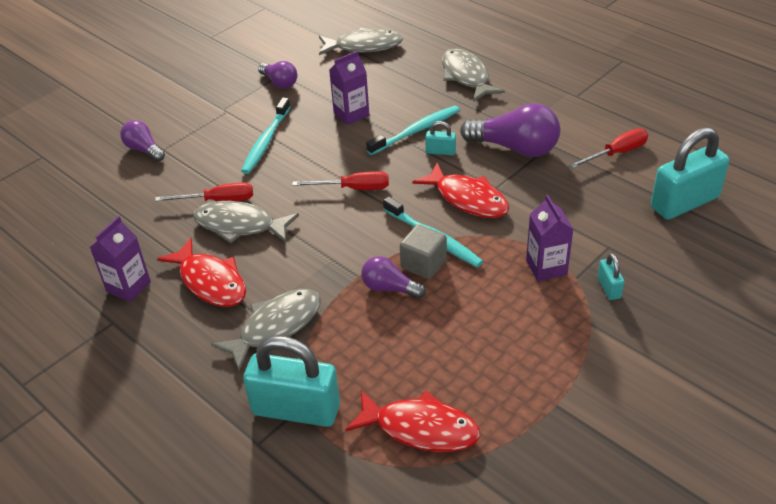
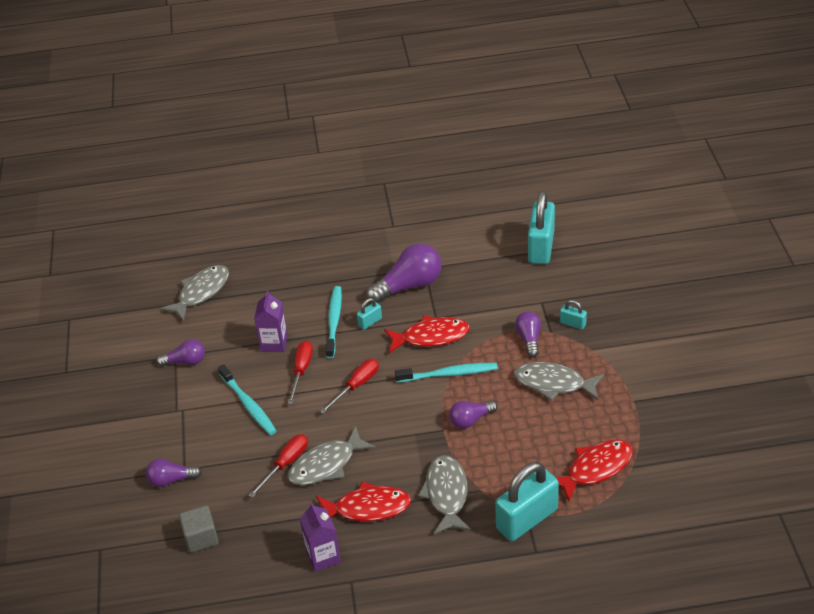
camera: 50 degrees left, 0 degrees up
grey cube [400,224,447,279] -> grey cube moved to [179,505,219,552]
grey fish [442,49,505,102] -> grey fish moved to [514,362,604,401]
purple carton [526,195,573,281] -> purple light bulb [515,311,541,357]
red screwdriver [569,129,648,169] -> red screwdriver moved to [288,341,313,404]

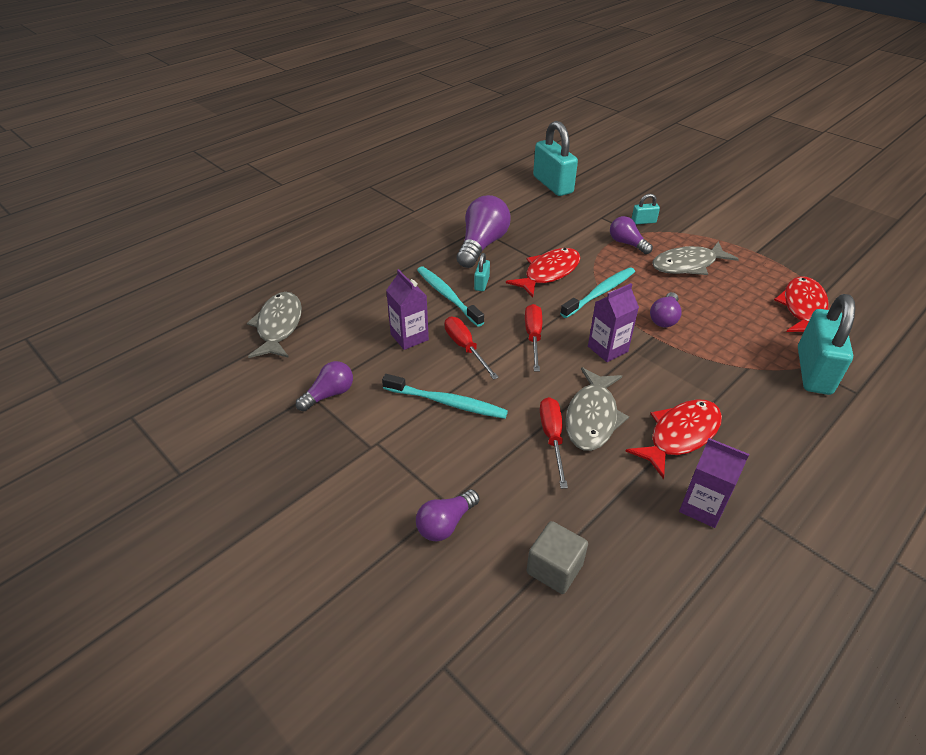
camera: 40 degrees left, 0 degrees up
grey fish [418,455,471,534] -> none
none -> purple carton [588,283,639,362]

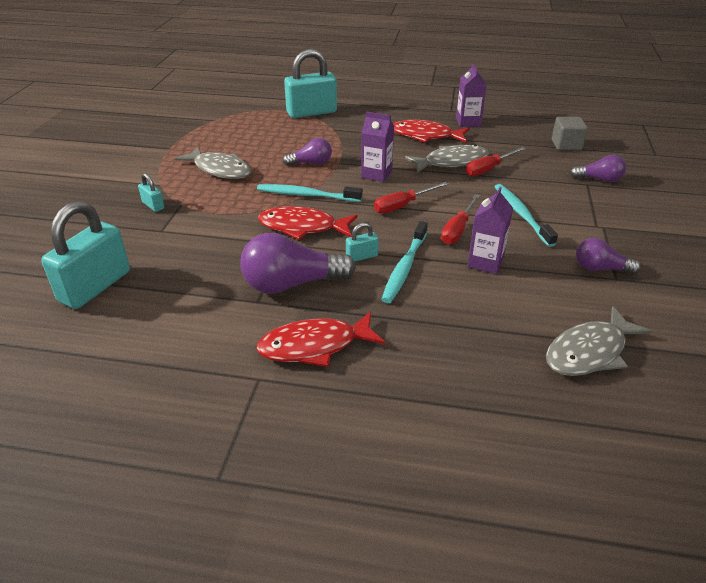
camera: 125 degrees left, 5 degrees down
purple light bulb [610,216,653,254] -> none
red fish [774,277,828,332] -> red fish moved to [256,311,385,367]

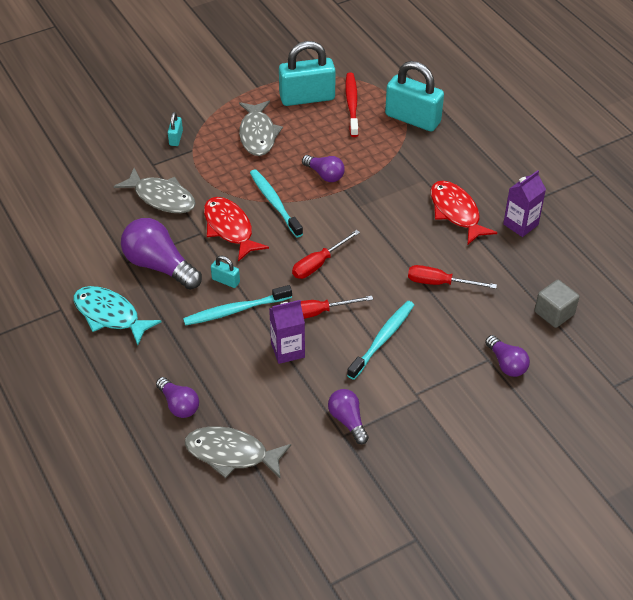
camera: 50 degrees right, 10 degrees up
turquoise padlock [41,201,130,309] -> turquoise padlock moved to [279,41,336,106]
red fish [256,311,385,367] -> turquoise fish [73,286,162,345]
purple carton [361,111,394,182] -> none
red screwdriver [374,182,448,214] -> red screwdriver turned 60 degrees counterclockwise [292,230,360,279]
grey fish [405,145,489,173] -> grey fish moved to [114,168,196,213]
none -> purple light bulb [156,377,199,418]
none -> red toothbrush [345,72,359,137]

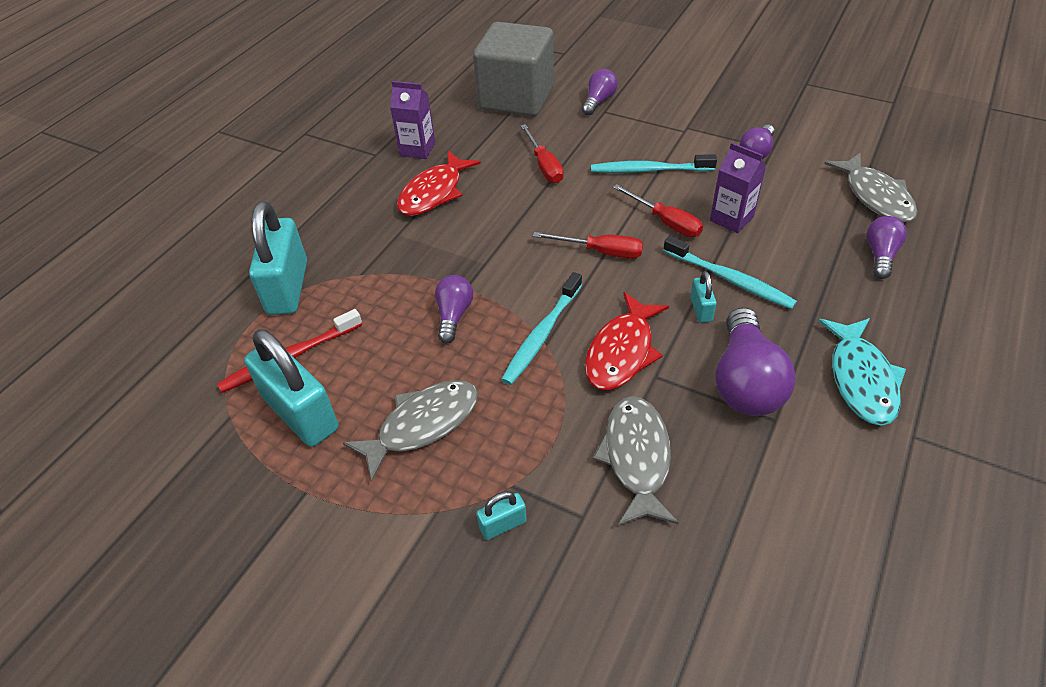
camera: 120 degrees left, 0 degrees up
grey cube [535,280,579,328] -> grey cube [473,22,554,117], size x2.13

